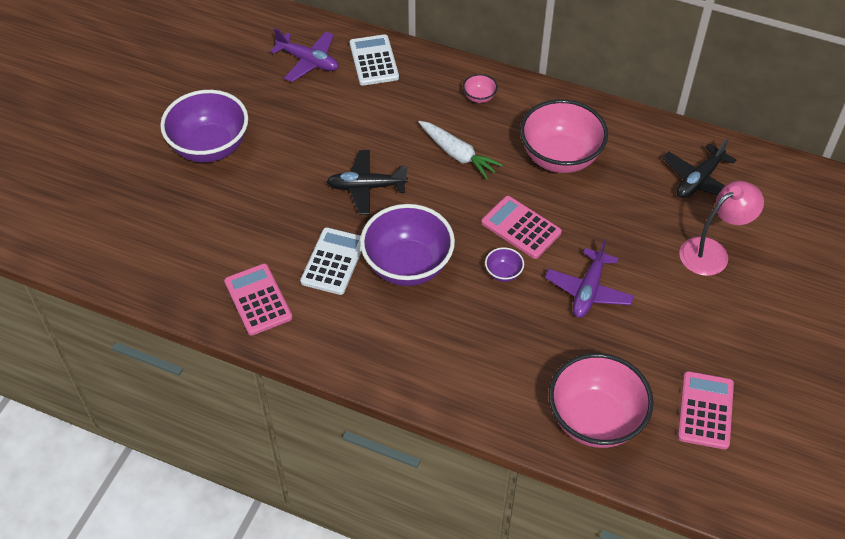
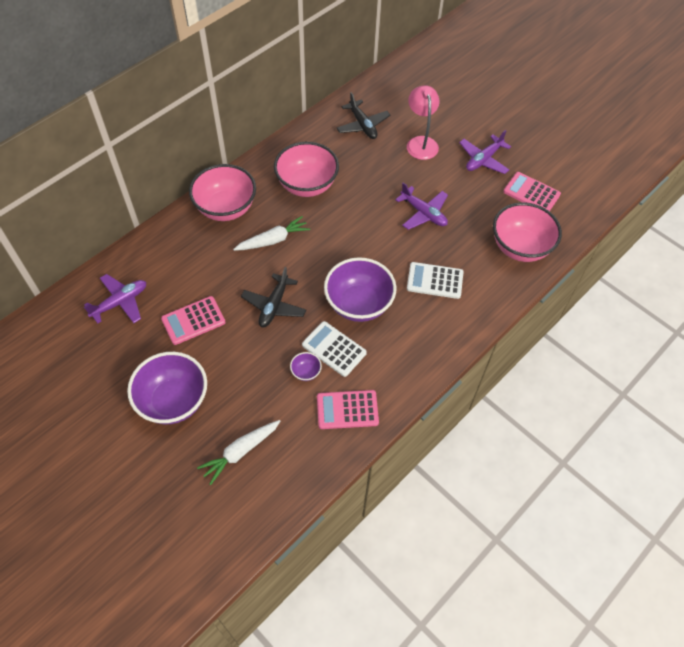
camera: 70 degrees left, 5 degrees up
white calculator [350,34,399,86] -> white calculator moved to [407,262,464,299]
pink bowl [463,74,498,103] -> pink bowl [189,164,256,221], size x2.38
pink calculator [481,196,562,259] -> pink calculator moved to [161,296,226,345]
purple bowl [485,247,524,282] -> purple bowl moved to [290,352,322,381]
none -> white carrot [197,420,280,485]
none -> purple plane [459,130,511,174]

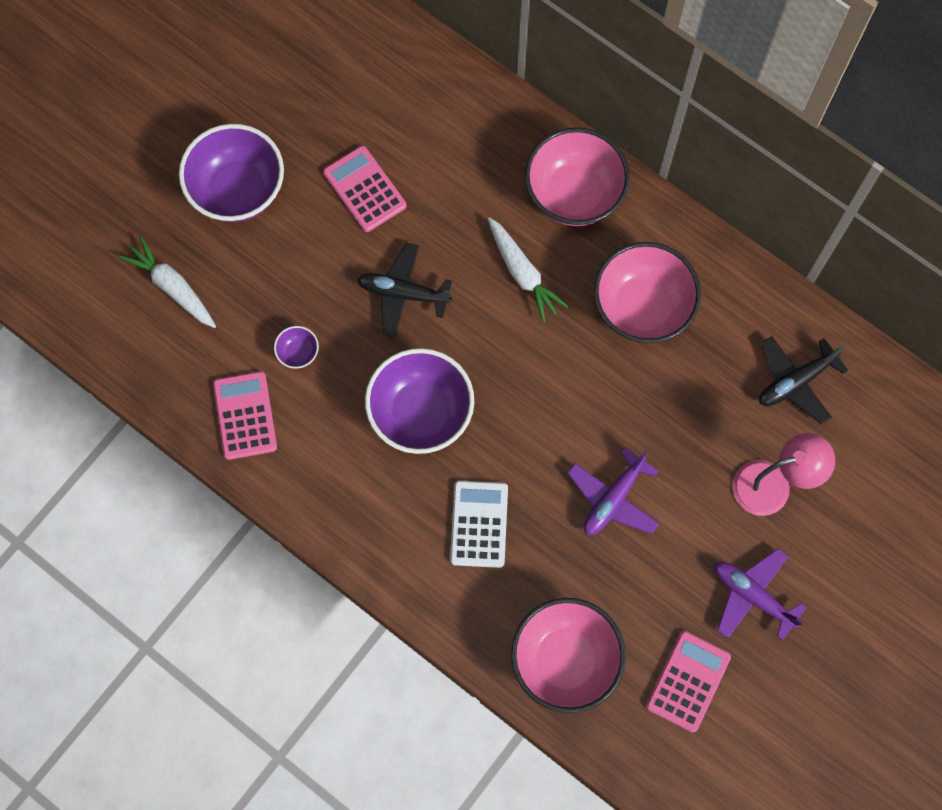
camera: 85 degrees right, 15 degrees up
purple plane [84,274,146,324] -> none
white calculator [302,321,367,377] -> none

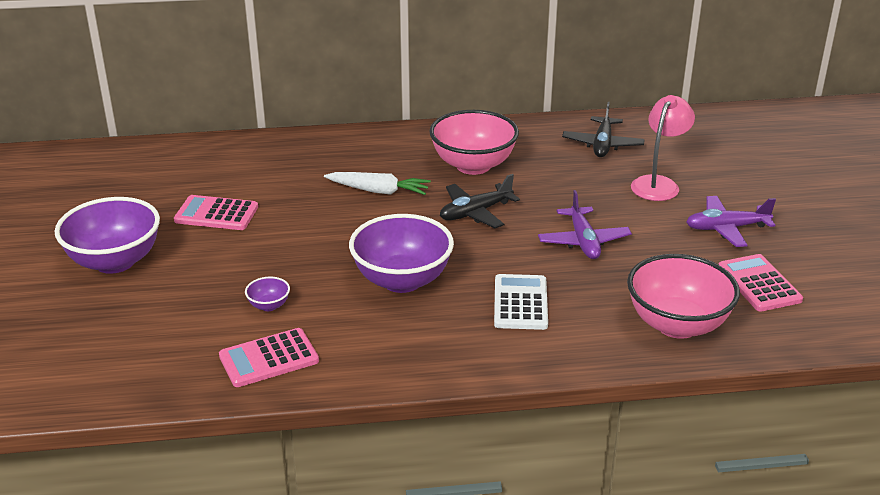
camera: 45 degrees left, 40 degrees down
white carrot [120,237,216,328] -> none
pink calculator [213,371,277,460] -> pink calculator turned 60 degrees counterclockwise [219,328,319,387]
black plane [357,243,452,337] -> black plane moved to [440,174,520,228]
white calculator [450,481,508,568] -> white calculator turned 45 degrees clockwise [494,274,548,330]
pink bowl [525,127,630,226] -> none

